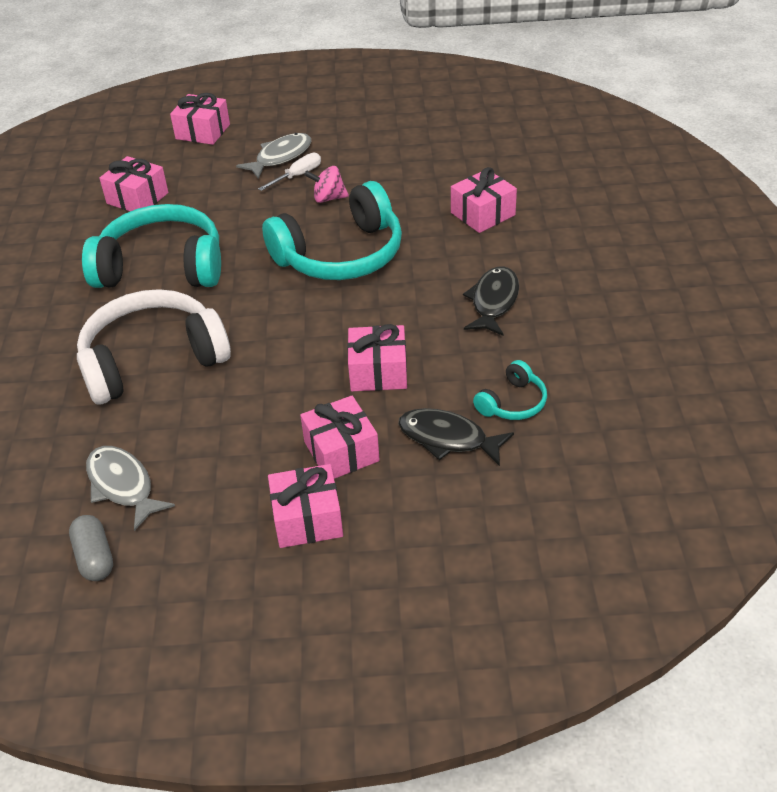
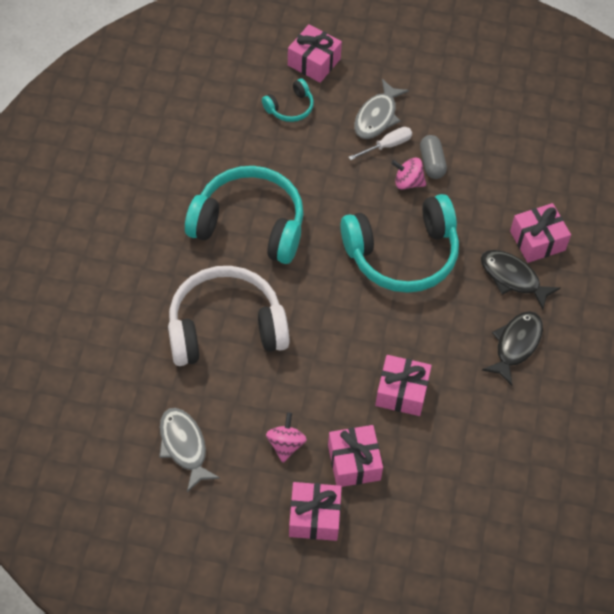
camera: 10 degrees right, 15 degrees up
grey capsule [69,515,113,581] -> grey capsule moved to [420,135,447,179]
pink gift [99,156,168,211] -> none
grey fish [236,133,311,179] -> grey fish turned 150 degrees clockwise [354,79,409,139]
black fish [398,408,514,466] -> black fish moved to [481,250,561,310]
turquoise headphones [473,360,547,420] -> turquoise headphones moved to [262,78,314,122]
none -> pink spinning top [266,412,307,463]

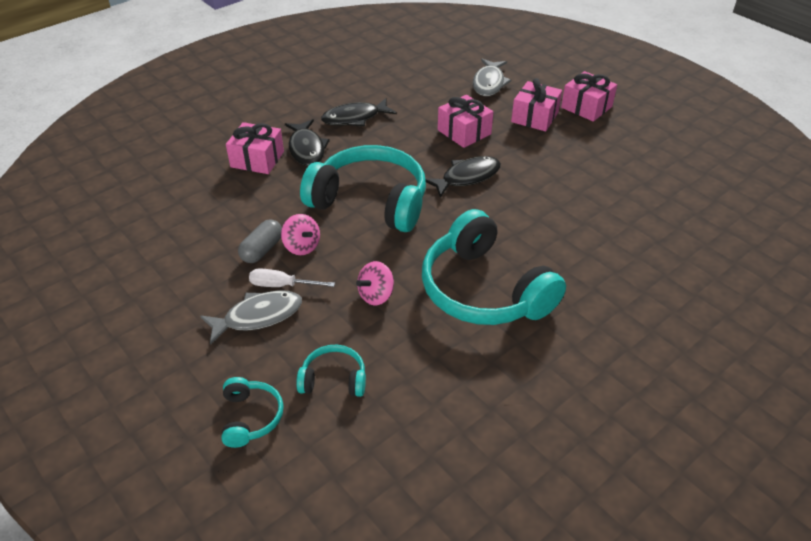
camera: 140 degrees left, 15 degrees down
grey fish [159,408,220,492] -> grey fish moved to [473,58,511,96]
white headphones [168,266,289,366] -> none
pink spinning top [266,412,307,463] -> pink spinning top moved to [356,261,394,305]
pink gift [288,24,342,83] -> turquoise headphones [222,377,284,448]
none -> black fish [425,156,501,198]

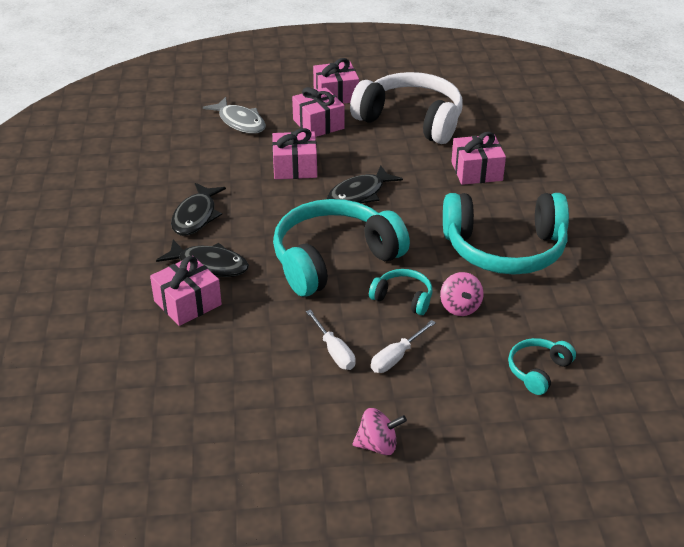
camera: 55 degrees left, 5 degrees down
grey fish [200,290,302,345] -> none
turquoise headphones [222,377,284,448] -> turquoise headphones moved to [369,269,432,315]
grey capsule [238,219,282,263] -> white screwdriver [306,309,356,370]
pink spinning top [281,214,320,255] -> pink spinning top moved to [352,408,407,455]
black fish [425,156,501,198] -> black fish turned 135 degrees counterclockwise [327,165,403,203]
none -> white headphones [350,72,463,144]
none -> pink gift [451,132,506,185]

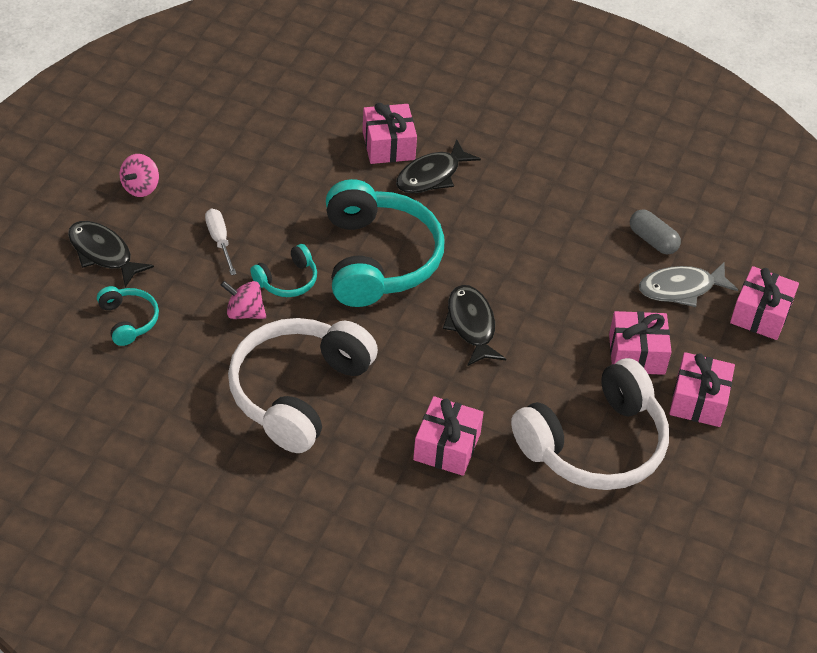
camera: 115 degrees right, 10 degrees up
black fish [171,183,226,236] -> black fish moved to [68,221,154,287]
pink gift [272,128,317,179] -> pink gift moved to [730,266,799,340]
white screwdriver [306,309,356,370] -> none
turquoise headphones [443,193,569,275] -> white headphones [228,318,378,453]
none -> grey capsule [630,209,681,255]

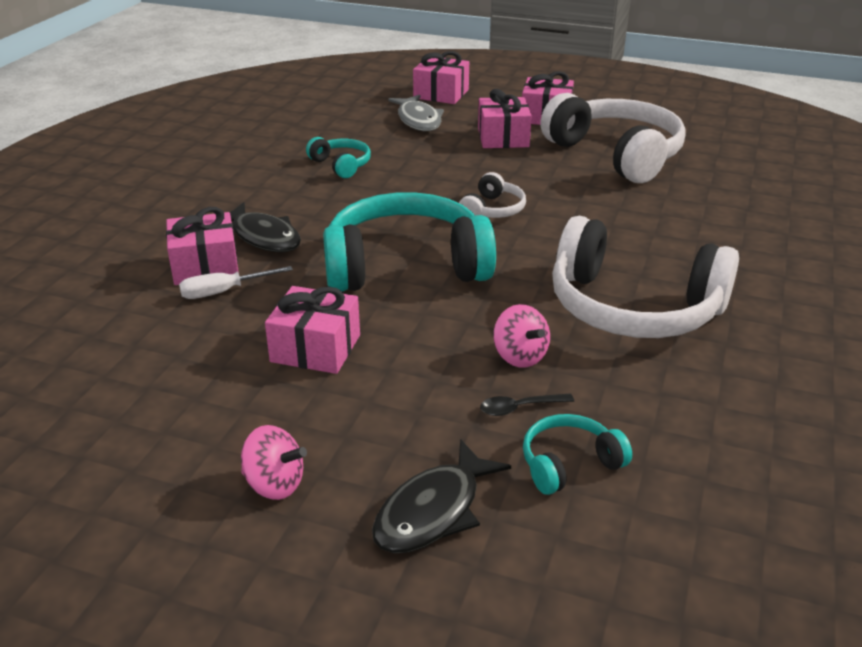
camera: 90 degrees left, 15 degrees down
white screwdriver [205,209,236,275] -> white screwdriver moved to [179,266,293,299]
pink spinning top [221,281,266,319] -> pink spinning top turned 45 degrees counterclockwise [493,304,550,368]
turquoise headphones [250,244,317,297] -> turquoise headphones moved to [306,137,371,178]
pink gift [413,396,484,476] -> pink gift moved to [265,286,360,374]
black fish [443,285,506,366] -> white headphones [459,172,526,218]
grey capsule [630,209,681,255] -> none
none -> black spoon [480,393,574,416]

